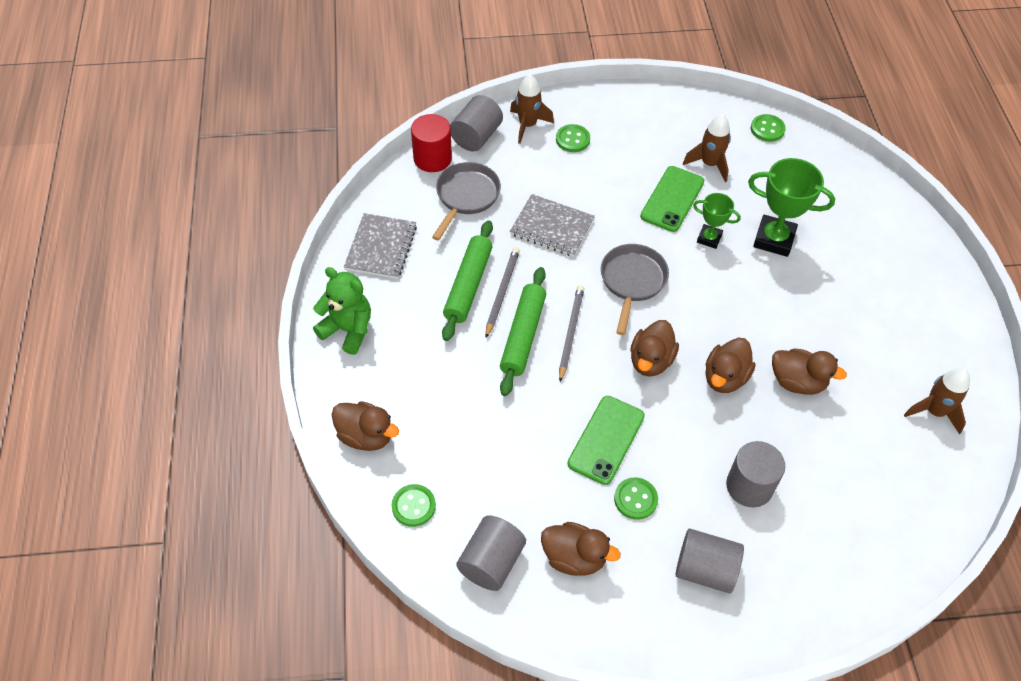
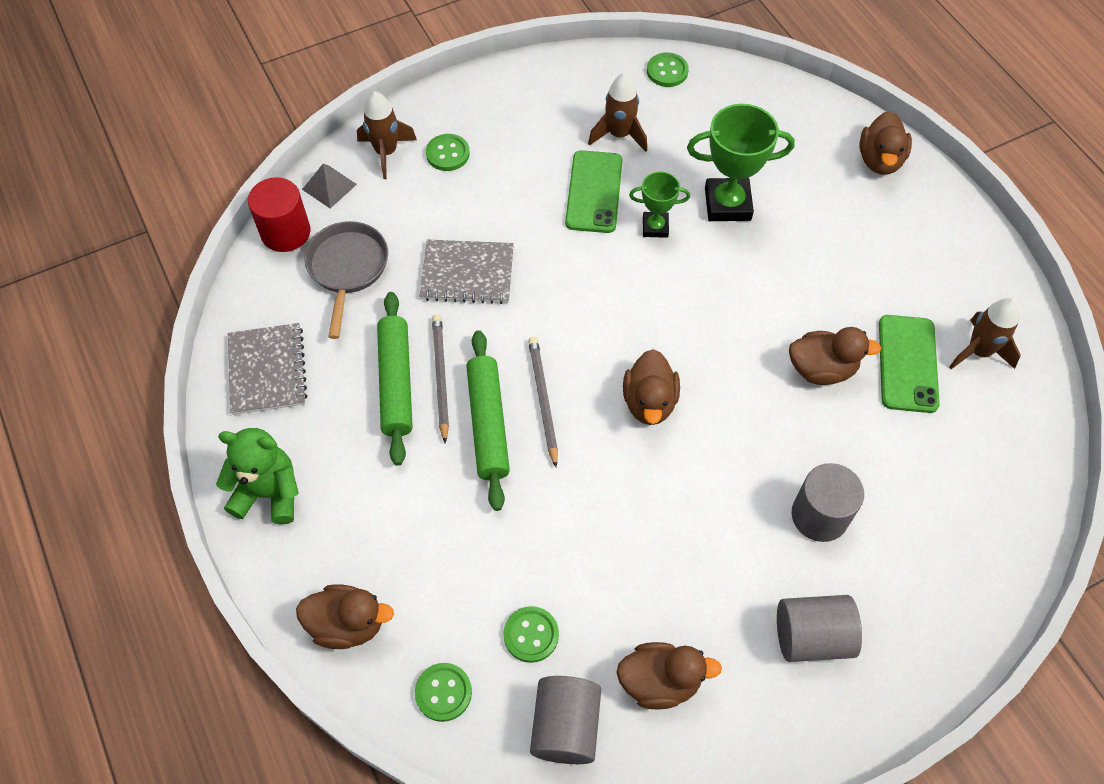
camera: 20 degrees left, 5 degrees up
grey cylinder [450,95,503,151] -> grey pyramid [302,164,357,209]
green phone [567,396,645,485] -> green phone moved to [879,315,940,413]
grey pan [601,244,669,335] -> none
green button [614,477,658,520] -> green button moved to [503,606,559,663]
brown duck [705,338,755,393] -> brown duck moved to [860,111,912,174]

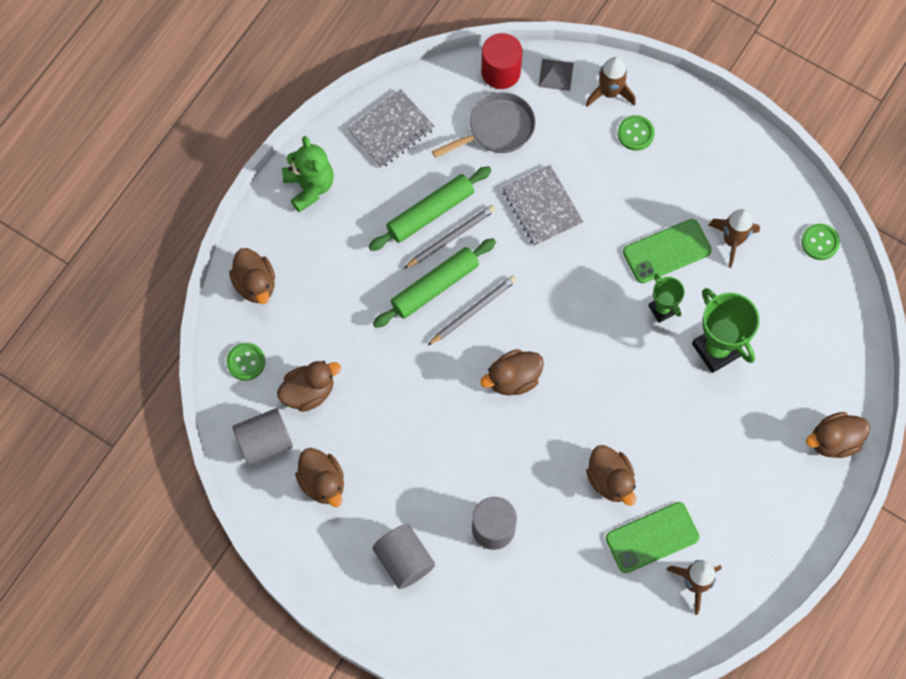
camera: 60 degrees right, 10 degrees up
green button [503,606,559,663] -> brown duck [277,361,341,412]

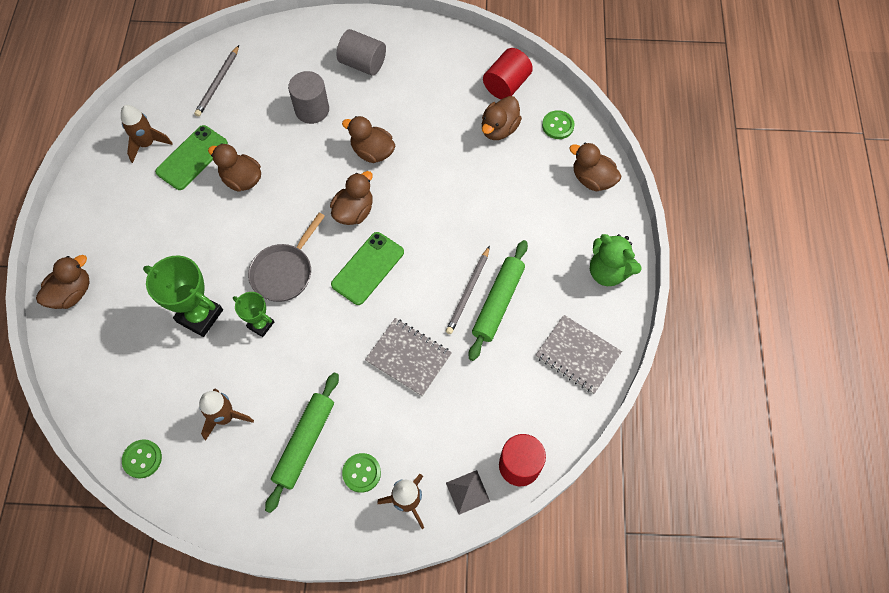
camera: 150 degrees right, 5 degrees down
grey cylinder [232,408,293,465] -> red cylinder [483,48,533,100]
brown duck [295,448,344,507] -> brown duck moved to [342,116,395,163]
grey notebook [347,89,435,168] -> grey notebook turned 75 degrees counterclockwise [536,315,622,394]
green rolling pin [373,238,496,328] -> green rolling pin moved to [265,373,339,513]
grey pencil [427,276,517,346] -> grey pencil moved to [194,45,239,117]
grey pan [432,92,536,158] -> grey pan moved to [248,213,325,302]
green phone [623,219,712,283] -> green phone moved to [331,232,404,305]

